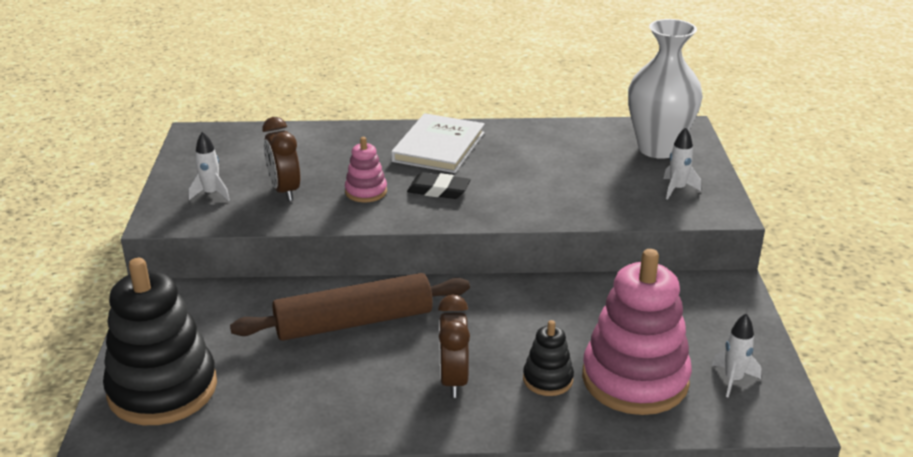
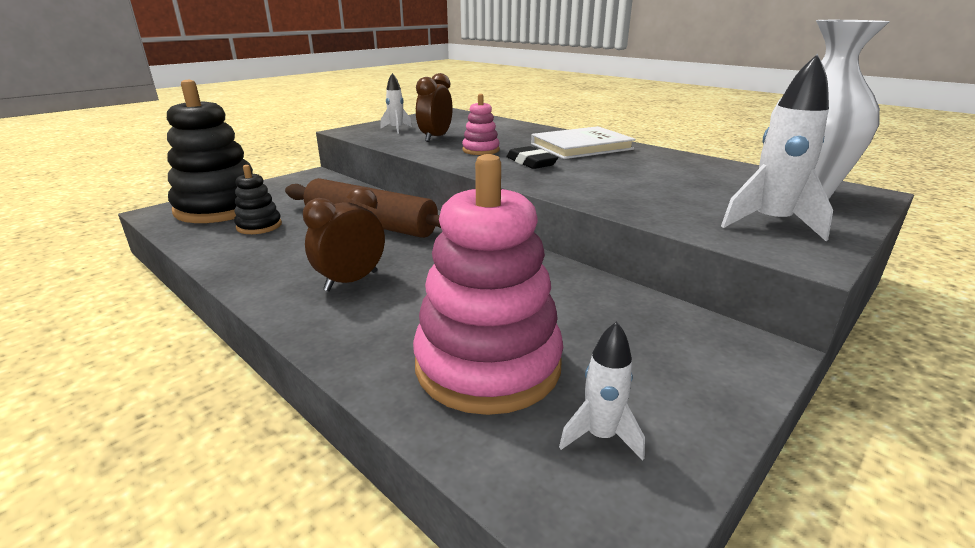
camera: 45 degrees right, 5 degrees down
black stacking toy [523,320,574,396] -> black stacking toy moved to [234,165,282,234]
white rocket [664,127,701,200] -> white rocket [721,54,833,241], size x1.72

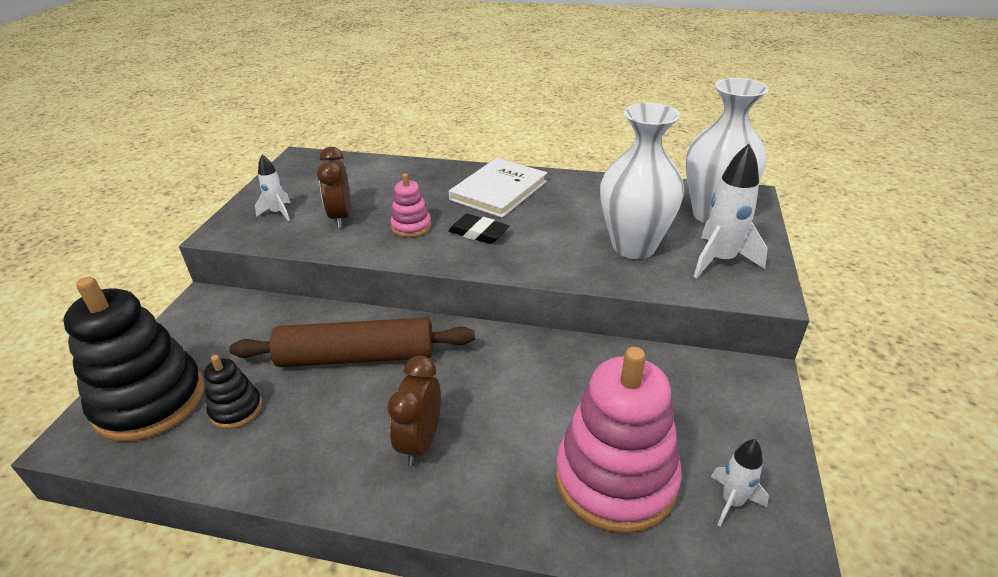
camera: 30 degrees left, 10 degrees up
none -> white vase [600,103,684,259]

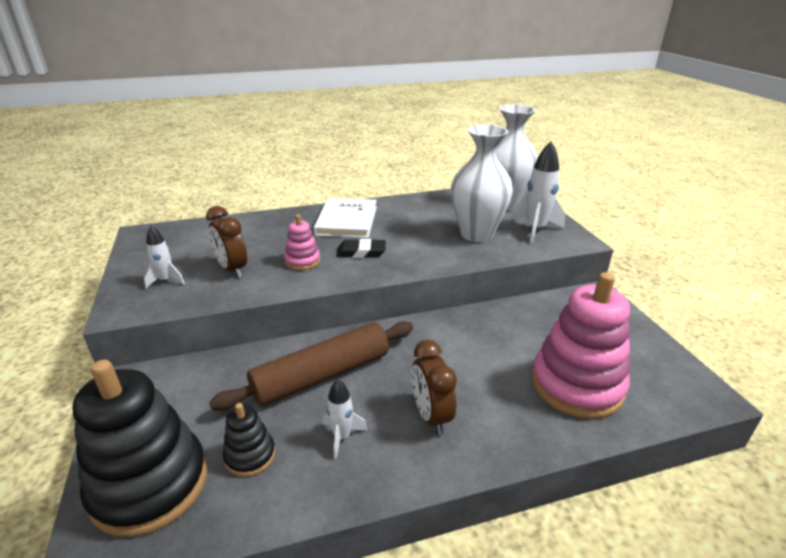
camera: 30 degrees left, 5 degrees down
white rocket [711,439,769,526] -> white rocket moved to [323,379,368,459]

